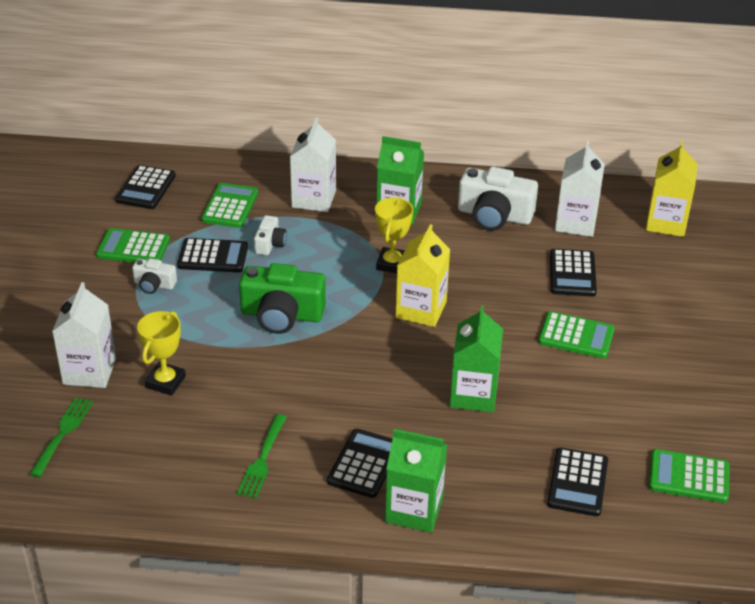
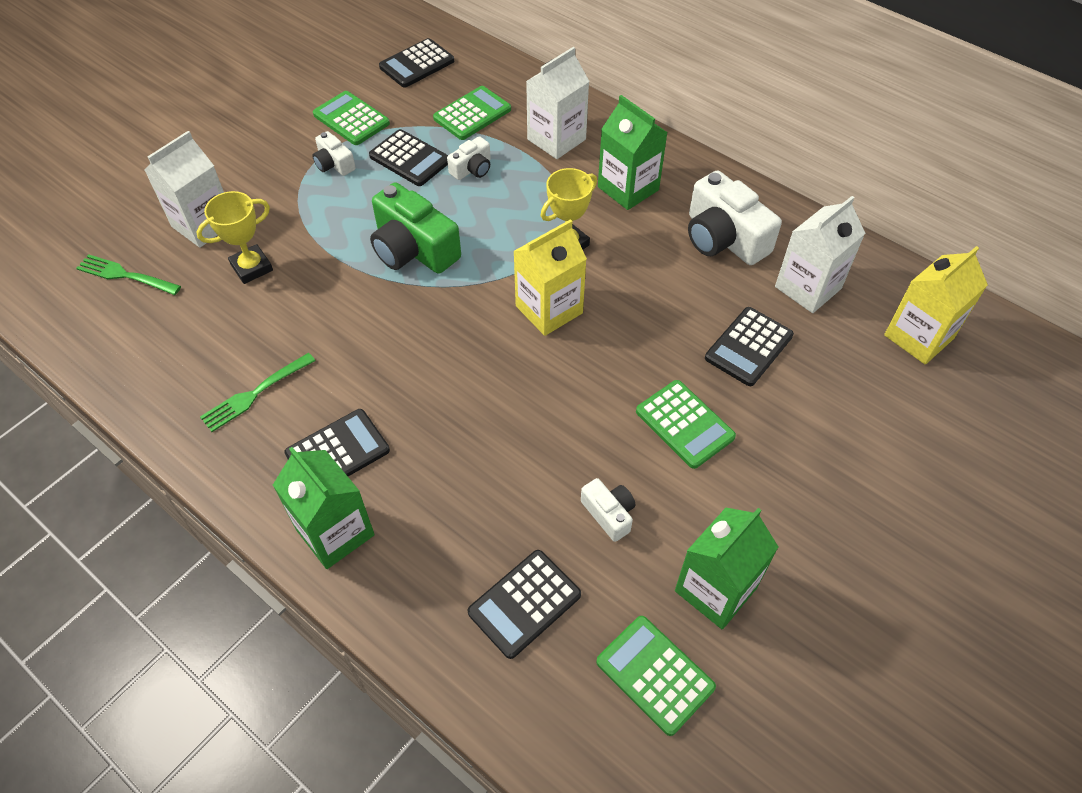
camera: 35 degrees right, 15 degrees up
green fork [29,397,93,478] -> green fork turned 120 degrees counterclockwise [76,254,181,295]
green carton [450,305,503,412] -> green carton moved to [675,508,779,629]
none -> white camera [581,478,635,542]

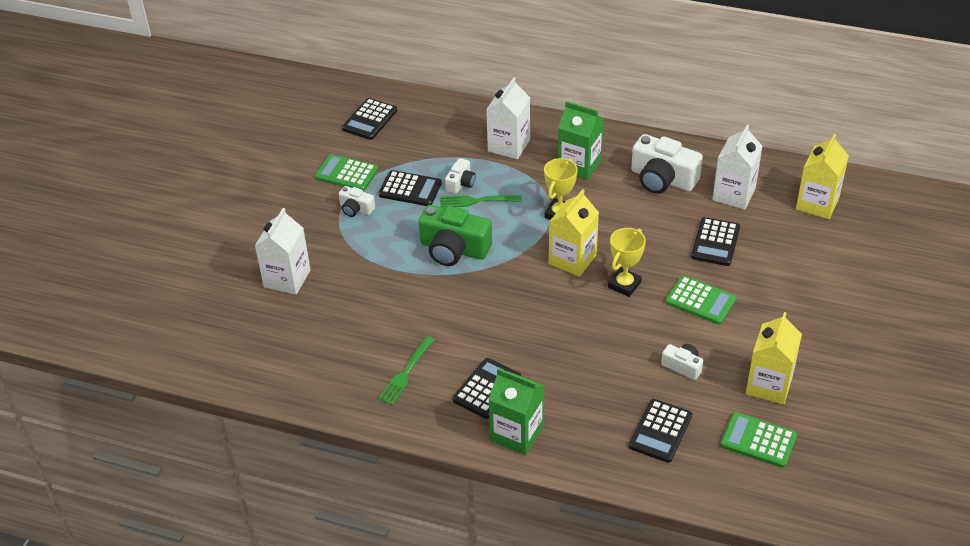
camera: 20 degrees left, 10 degrees down
green fork [76,254,181,295] -> green fork moved to [440,195,522,208]
yellow trophy [196,191,273,284] -> yellow trophy moved to [608,228,646,297]
green calculator [433,86,511,140] -> none
green carton [675,508,779,629] -> yellow carton [746,312,802,404]

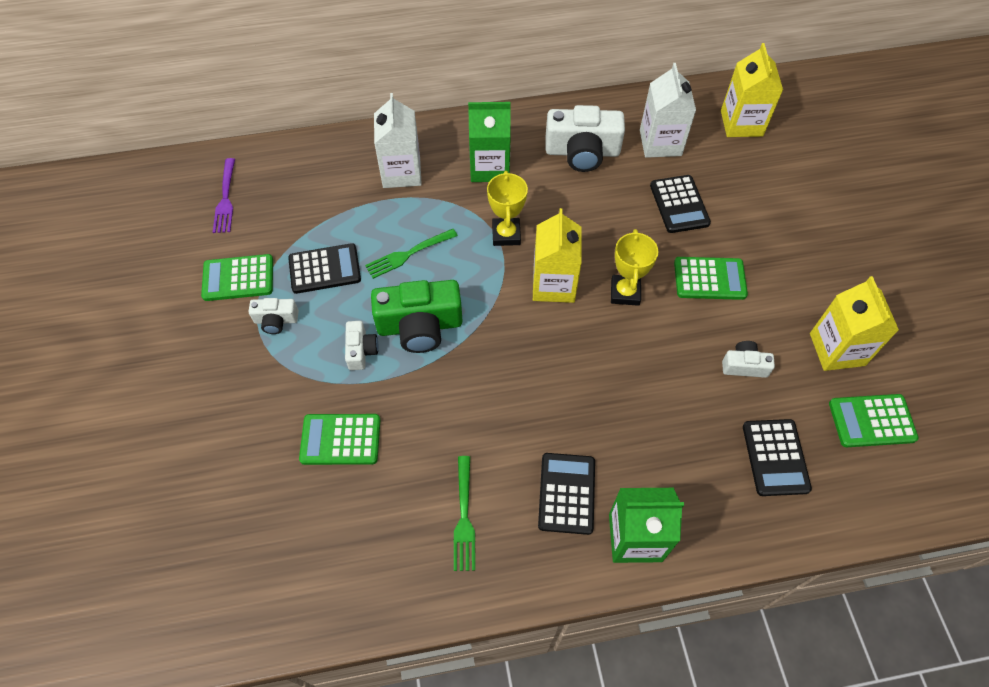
camera: 30 degrees left, 15 degrees up
white carton [255,208,311,295] -> none
black calculator [342,98,397,140] -> purple fork [213,158,235,233]
white camera [445,158,476,194] -> white camera moved to [345,321,378,370]
none -> green calculator [299,414,380,465]

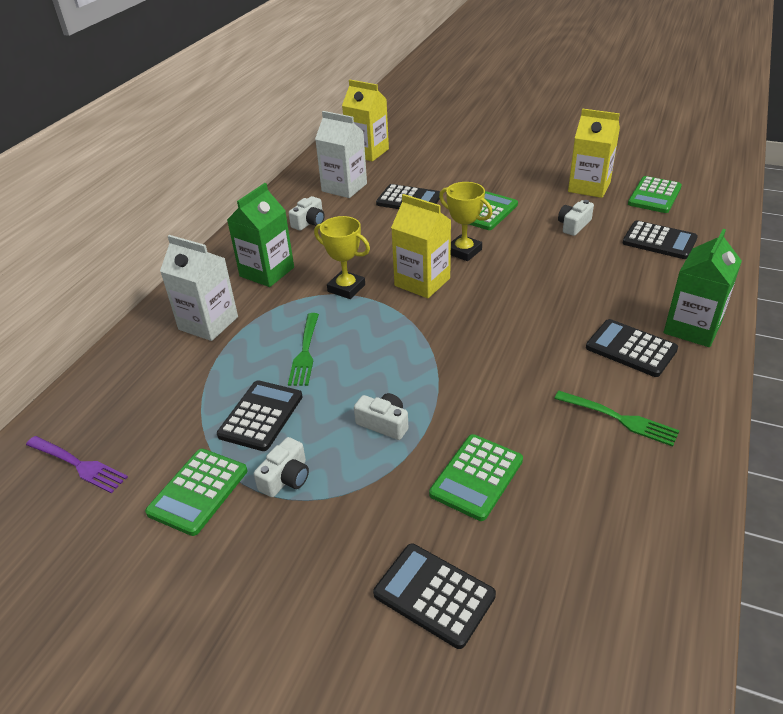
camera: 55 degrees left, 20 degrees down
green camera [371,280,463,353] -> none
white camera [546,105,625,172] -> white camera [289,196,325,231], size x0.52
none -> black calculator [373,544,496,649]

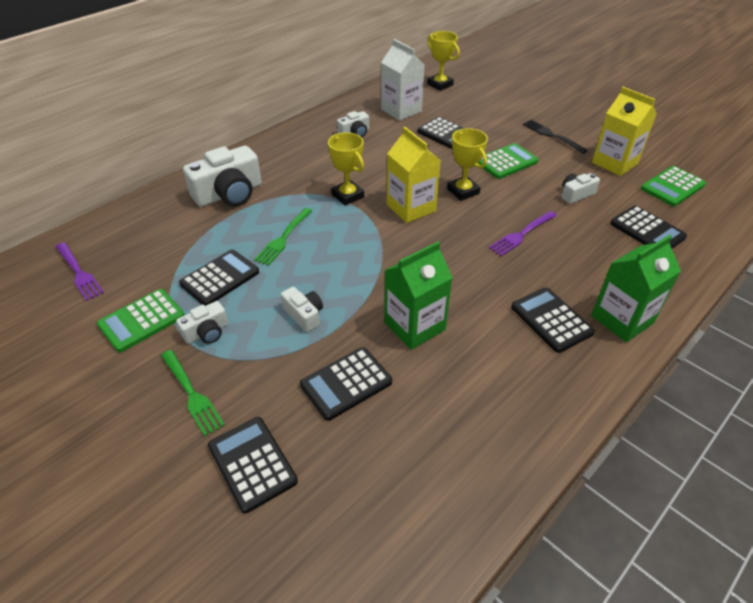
camera: 20 degrees right, 5 degrees up
white carton [160,235,238,341] -> white camera [183,146,262,207]
green carton [227,183,294,287] -> green carton moved to [384,241,453,350]
yellow carton [342,80,389,162] -> yellow trophy [427,31,460,91]
green calculator [429,434,523,521] -> black calculator [300,347,392,421]
green fork [554,391,680,447] -> green fork moved to [161,350,225,436]
none -> purple fork [489,211,557,256]
none -> black fork [523,119,588,154]

